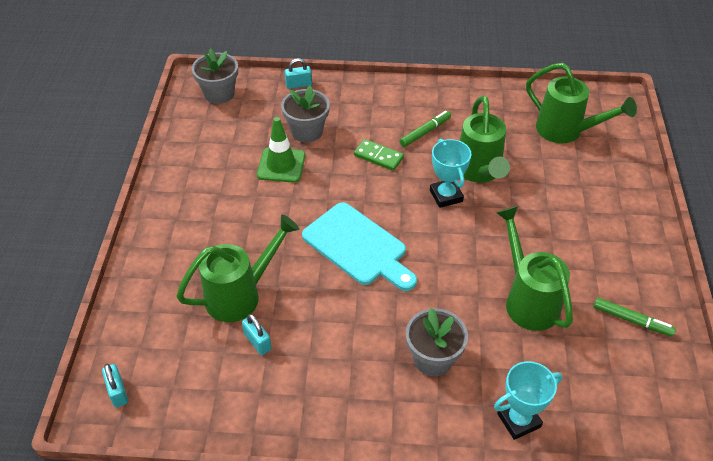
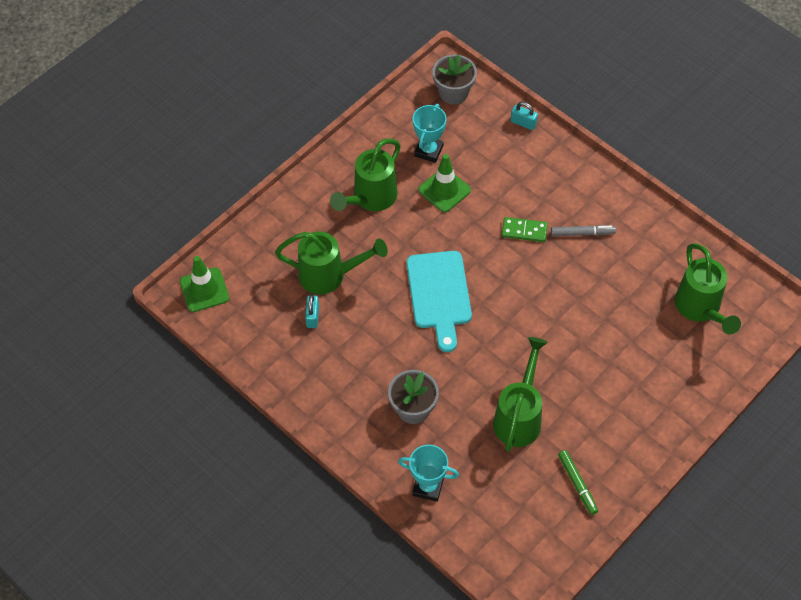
camera: 40 degrees right, 10 degrees up
turquoise padlock [102,364,128,408] -> green traffic cone [180,256,229,312]
grey flower pot [281,85,330,143] -> none
green domino [354,139,404,171] -> green domino turned 60 degrees counterclockwise [502,217,548,242]
green marker [400,111,451,147] -> grey marker [551,225,616,236]
turquoise trophy [430,139,472,208] -> turquoise trophy moved to [413,104,446,163]
green watering can [460,95,510,183] -> green watering can moved to [330,139,401,211]

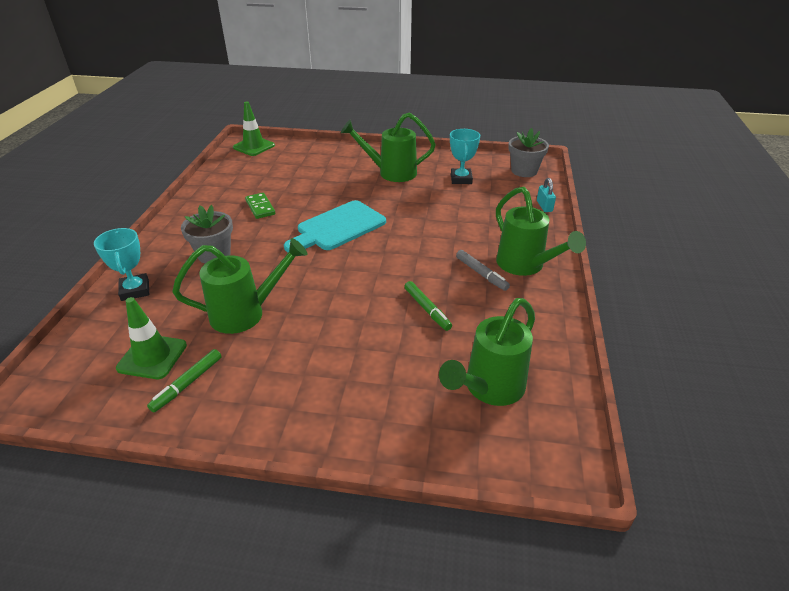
camera: 55 degrees right, 20 degrees down
green watering can [275,231,388,295] -> green watering can moved to [496,187,586,276]
turquoise padlock [305,294,319,328] -> none
turquoise trophy [413,104,446,163] -> turquoise trophy turned 75 degrees counterclockwise [450,129,480,184]
green traffic cone [418,154,471,212] -> green traffic cone moved to [116,297,187,379]
green domino [502,217,548,242] -> green domino moved to [245,193,275,219]
none -> green marker [404,281,452,331]

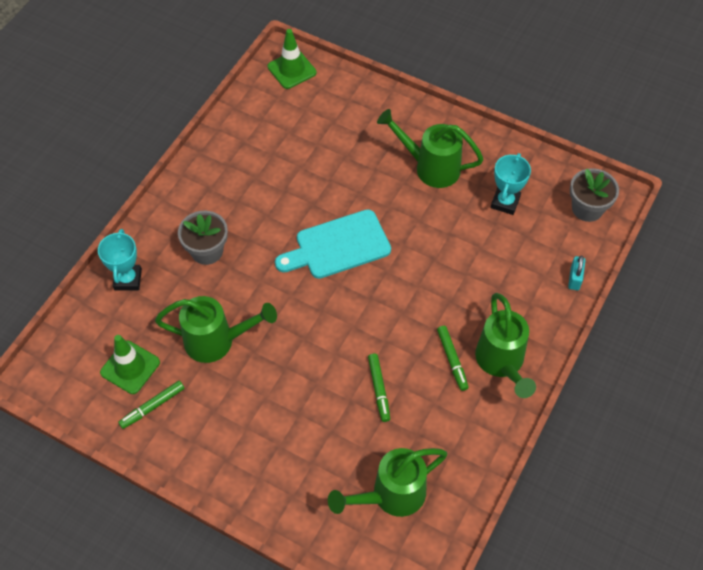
camera: 20 degrees right, 20 degrees up
green domino [245,193,275,219] -> none
grey marker [456,250,510,291] -> green marker [437,326,469,391]

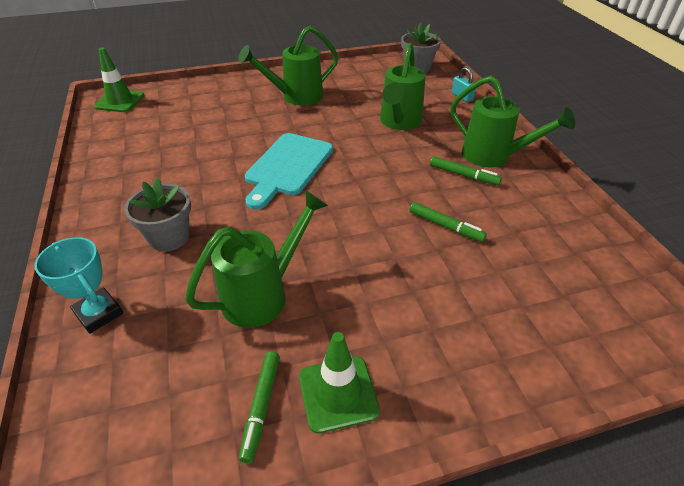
camera: 45 degrees left, 15 degrees down
green traffic cone [100,335,160,394] -> green traffic cone moved to [299,332,380,434]
green watering can [328,448,447,517] -> green watering can moved to [380,43,426,130]
turquoise trophy [491,153,531,215] -> none

